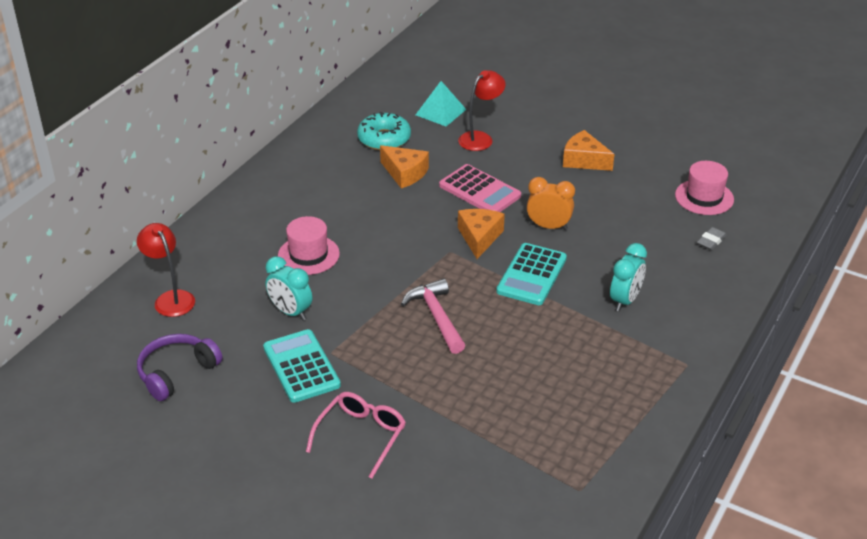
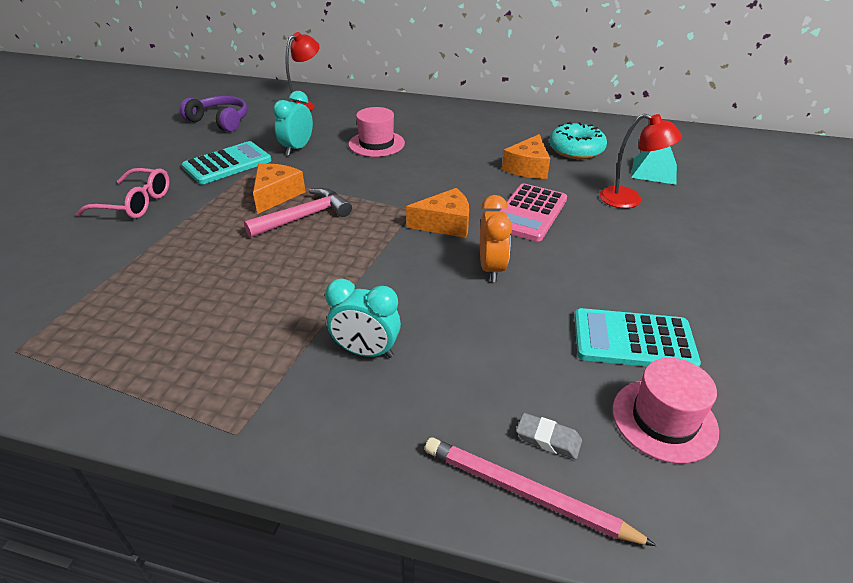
camera: 75 degrees right, 0 degrees up
turquoise calculator [496,243,567,305] -> turquoise calculator moved to [574,308,701,367]
orange cheese [563,130,615,171] -> orange cheese moved to [253,163,306,214]
none -> pink pencil [425,438,657,546]

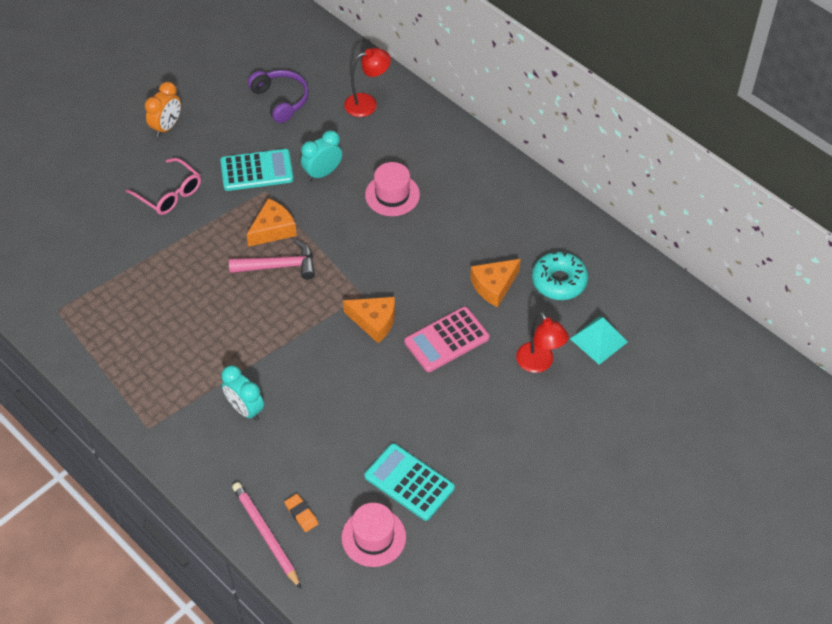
camera: 30 degrees right, 15 degrees up
orange clock [480,195,512,282] -> orange clock moved to [145,82,181,137]
grey eraser [516,413,582,459] -> orange eraser [285,494,318,532]

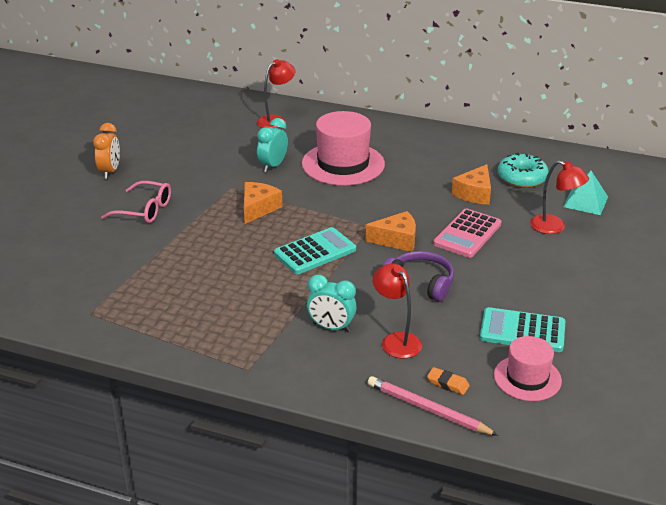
camera: 25 degrees left, 20 degrees down
turquoise calculator [220,149,294,191] -> turquoise calculator moved to [274,227,356,274]
pink hammer [229,239,315,280] -> none
purple headphones [248,70,309,123] -> purple headphones moved to [383,251,454,302]
pink hat [365,162,420,216] -> pink hat [302,111,385,186], size x1.65
none -> red lamp [373,264,422,359]

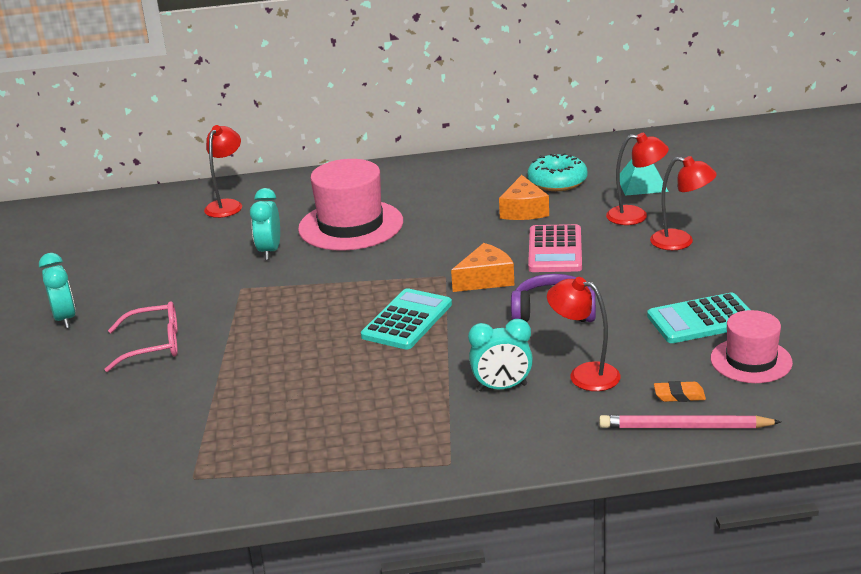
camera: 25 degrees left, 5 degrees down
orange clock [93,123,120,179] -> turquoise clock [39,253,76,329]
orange cheese [244,182,282,224] -> none
none -> red lamp [650,156,717,250]

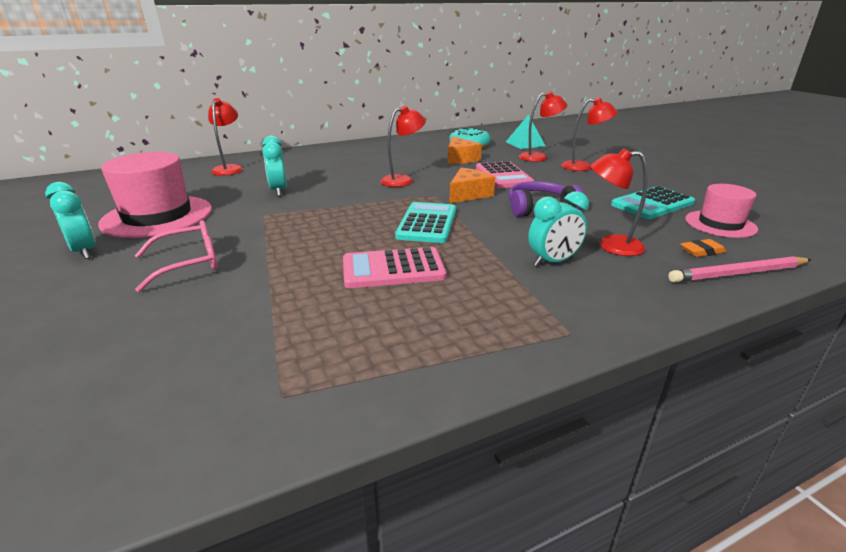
camera: 20 degrees left, 0 degrees up
pink hat [298,159,403,251] -> pink hat moved to [98,152,212,238]
none -> pink calculator [343,247,447,288]
none -> red lamp [380,106,426,187]

